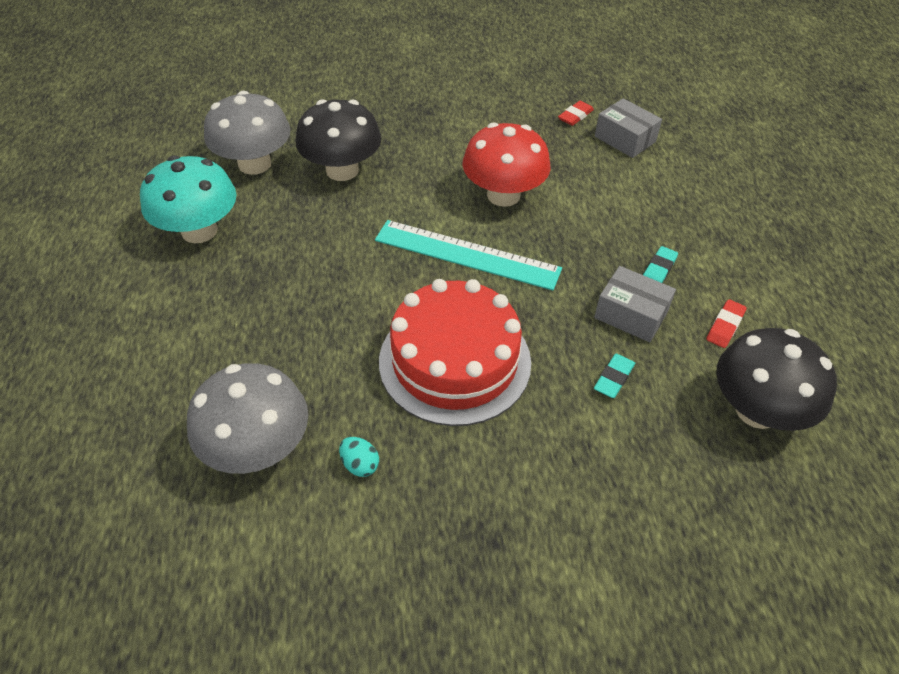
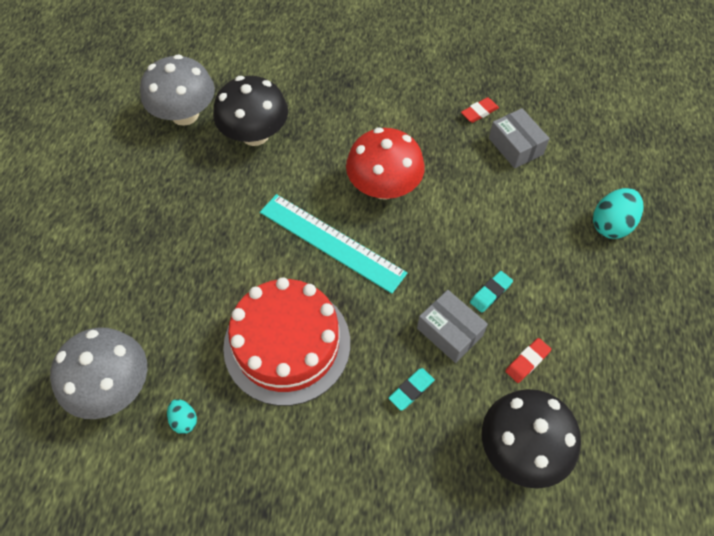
camera: 15 degrees right, 10 degrees up
turquoise mushroom [140,155,236,243] -> none
none -> turquoise egg [593,188,643,239]

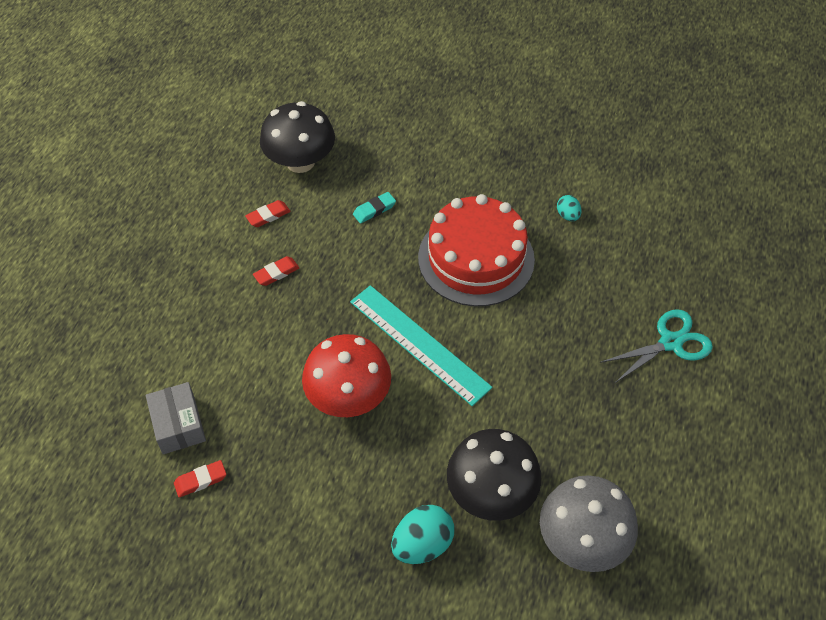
camera: 170 degrees left, 5 degrees down
grey mushroom [50,327,147,419] -> none
grey box [417,290,488,363] -> none
turquoise eraser [470,271,513,313] -> red eraser [253,256,299,286]
turquoise egg [593,188,643,239] -> turquoise egg moved to [391,505,455,564]
none -> turquoise scissors [600,309,713,384]

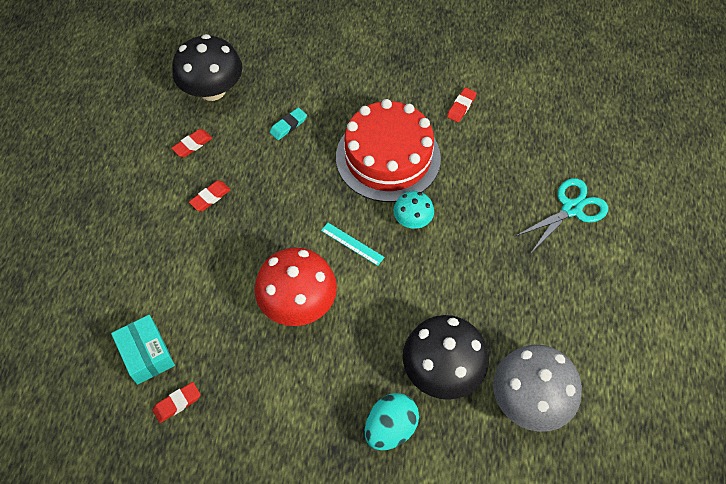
camera: 10 degrees left, 5 degrees up
grey box [146,382,206,454] -> turquoise box [111,315,175,385]
turquoise ruler [350,285,492,406] -> turquoise ruler [321,223,385,266], size x0.45
turquoise egg [557,195,582,221] -> red eraser [447,88,477,122]
none -> turquoise mushroom [393,191,434,229]

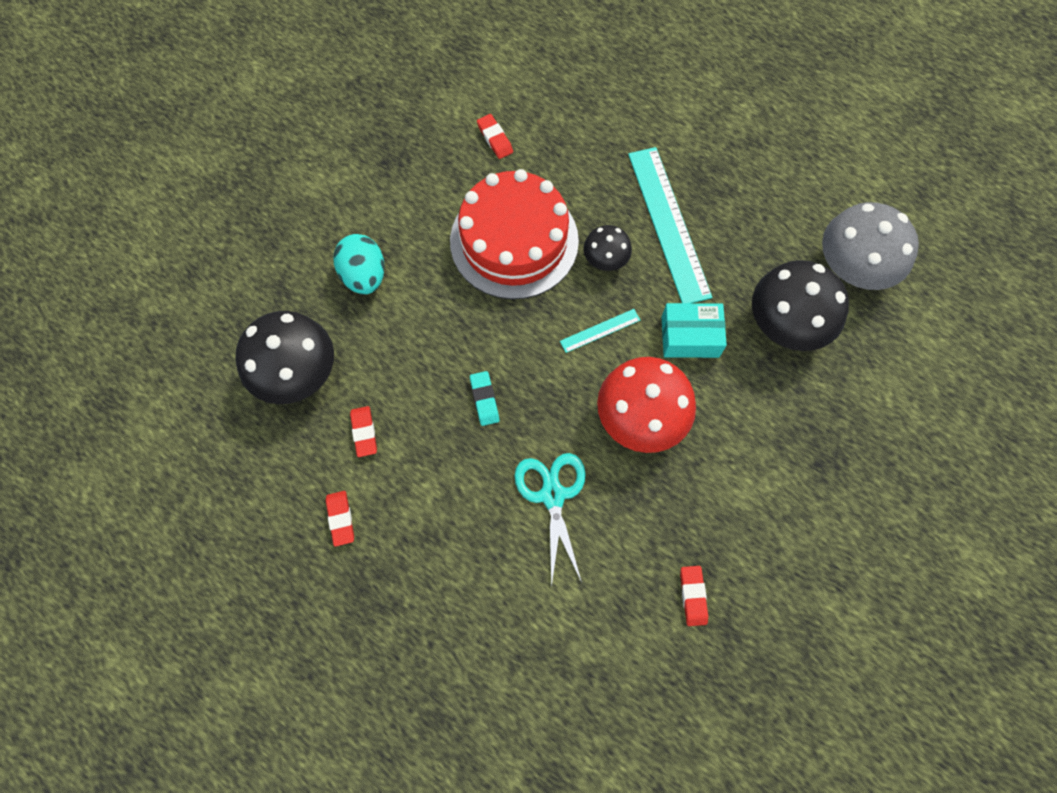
camera: 60 degrees left, 10 degrees up
turquoise box [111,315,175,385] -> turquoise box moved to [662,303,727,358]
red eraser [189,181,231,211] -> red eraser moved to [326,491,354,547]
turquoise eraser [270,108,307,140] -> turquoise eraser moved to [470,371,499,426]
turquoise egg [365,393,419,451] -> turquoise egg moved to [334,234,385,295]
turquoise mushroom [393,191,434,229] -> black mushroom [583,225,632,271]
turquoise scissors [516,178,608,253] -> turquoise scissors moved to [514,453,586,588]
none -> turquoise ruler [628,147,712,303]

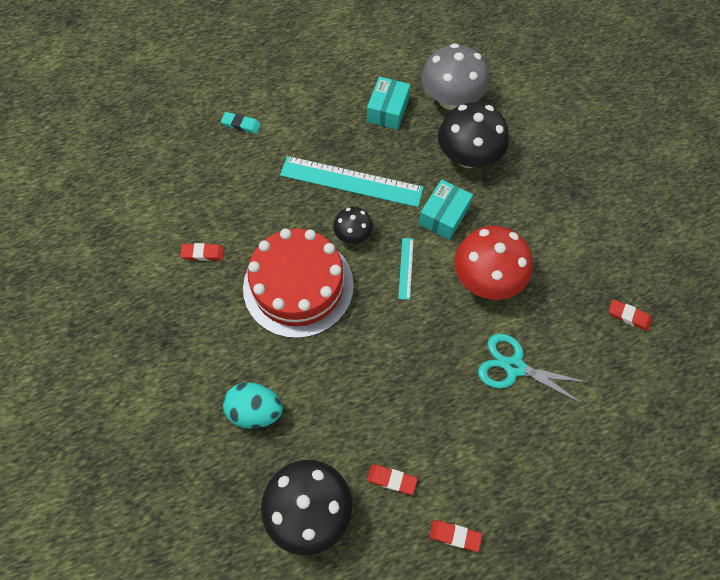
camera: 60 degrees left, 5 degrees down
turquoise eraser [470,371,499,426] -> turquoise eraser moved to [221,112,261,134]
none -> turquoise box [367,77,410,130]

